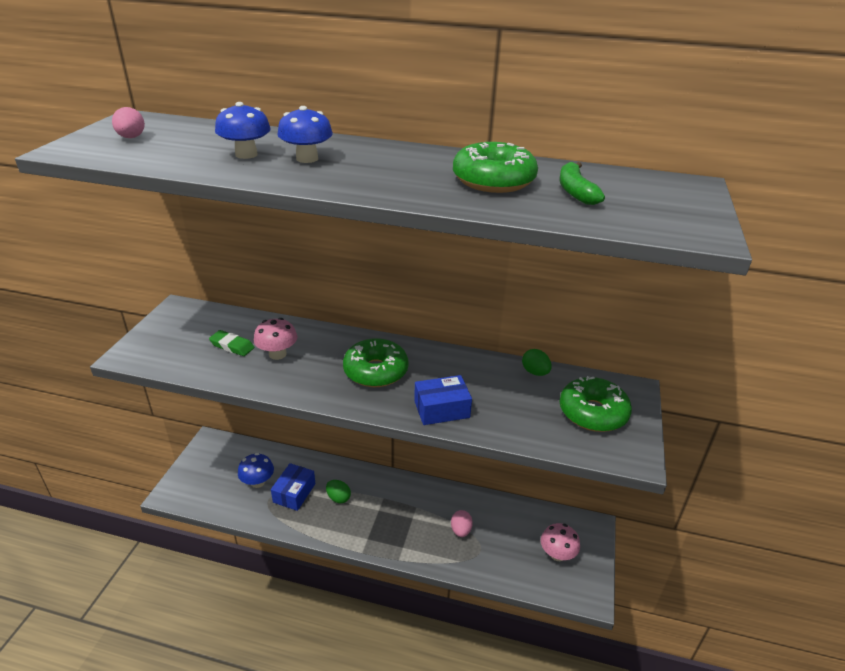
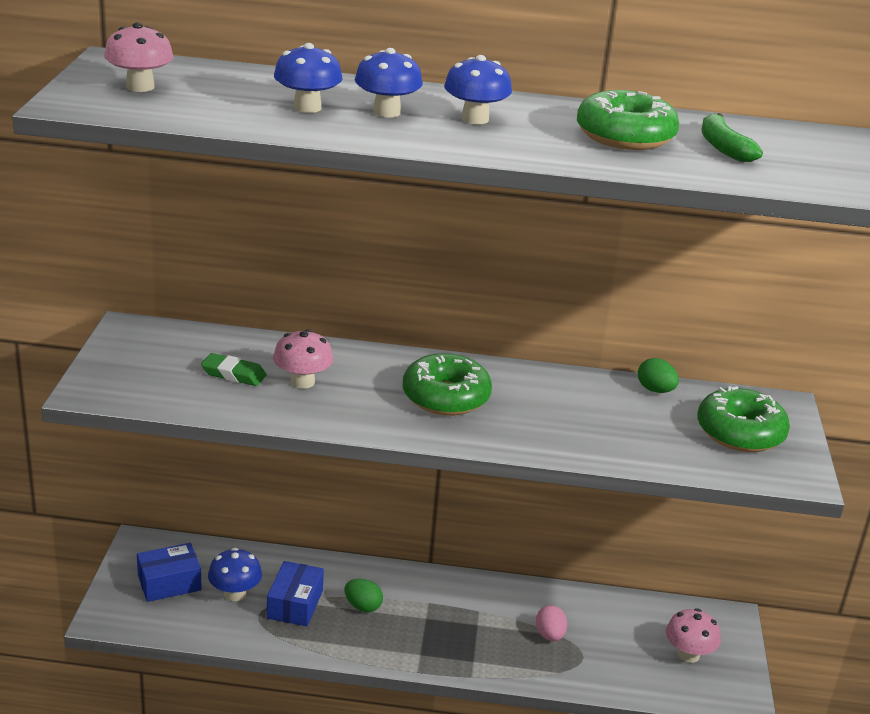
camera: 10 degrees left, 5 degrees down
pink egg [112,107,145,138] -> pink mushroom [104,22,174,92]
blue box [414,375,472,425] -> blue box moved to [137,543,202,602]
none -> blue mushroom [444,55,512,124]

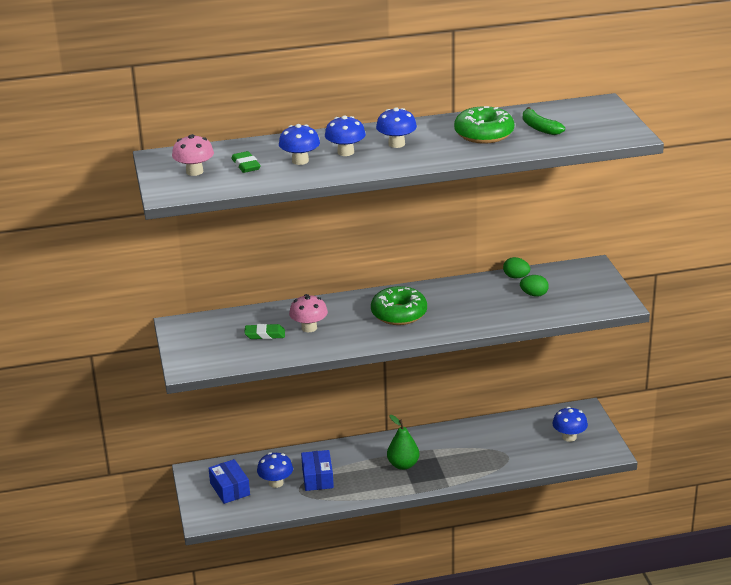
camera: 15 degrees left, 0 degrees up
blue box [137,543,202,602] -> blue box turned 75 degrees counterclockwise [209,459,250,504]
green egg [344,579,383,612] -> green egg moved to [520,275,549,297]
pink egg [536,605,567,641] -> none
pink mushroom [666,608,721,663] -> blue mushroom [552,407,588,442]
green donut [697,386,790,452] -> none
none -> green eraser [231,151,260,173]
none -> green pear [387,415,419,470]

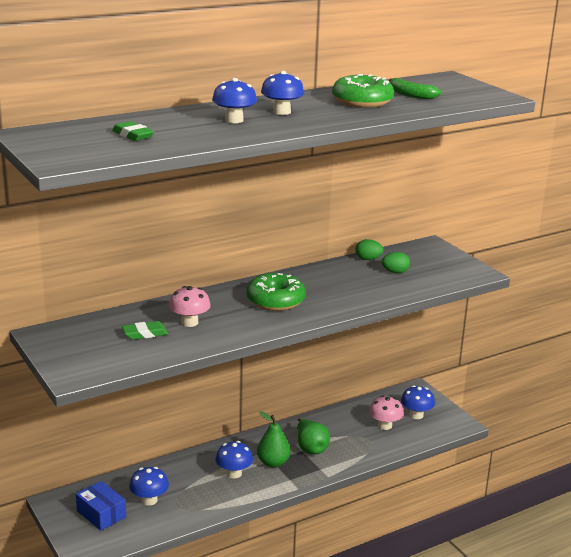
camera: 20 degrees left, 5 degrees down
pink mushroom [172,134,214,176] -> pink mushroom moved to [369,395,404,430]
blue mushroom [279,124,320,165] -> blue mushroom moved to [216,441,253,478]
blue box [301,450,334,491] -> none
none -> green pear [297,418,330,455]

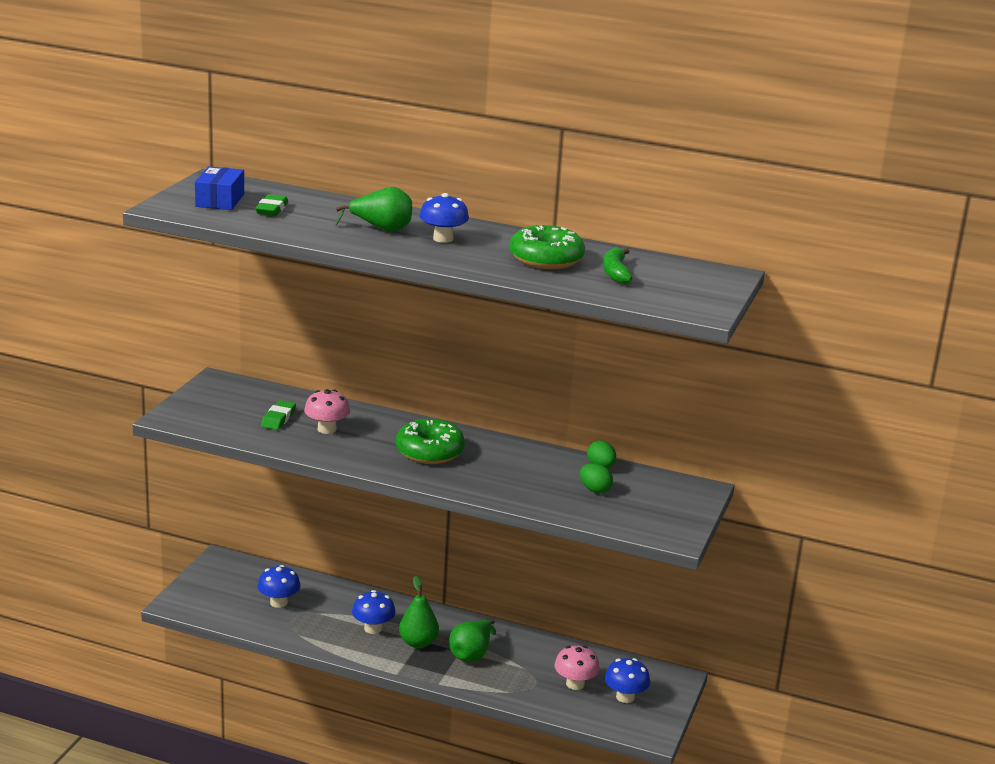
camera: 50 degrees right, 0 degrees up
blue box [76,481,126,531] -> blue box moved to [195,166,244,210]
green eraser [122,321,168,340] -> green eraser turned 75 degrees clockwise [261,400,296,430]
blue mushroom [212,78,257,123] -> green pear [336,187,412,232]

